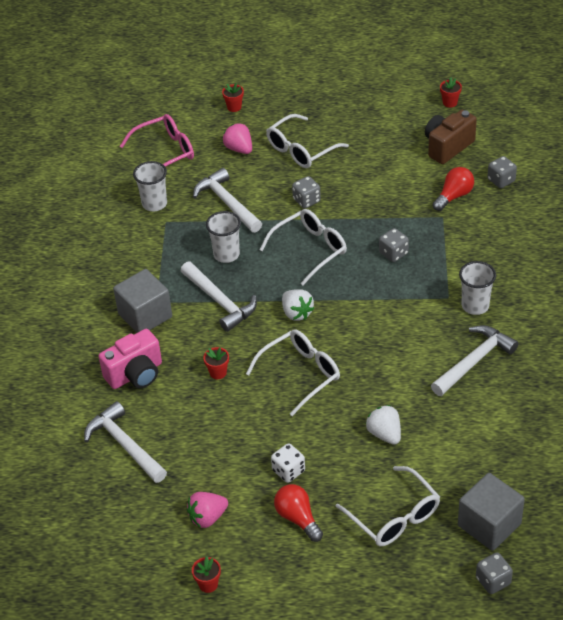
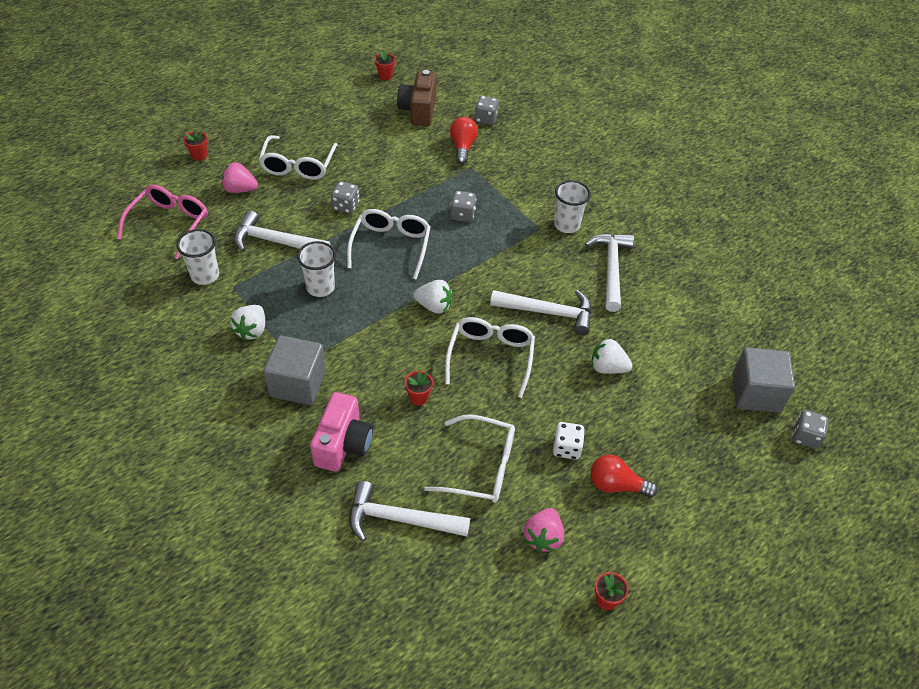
camera: 45 degrees left, 5 degrees up
white hammer [181,261,257,332] -> white hammer moved to [490,290,592,335]
white glasses [336,466,440,546] -> white glasses moved to [424,414,515,503]
none -> white strawberry [230,305,265,340]

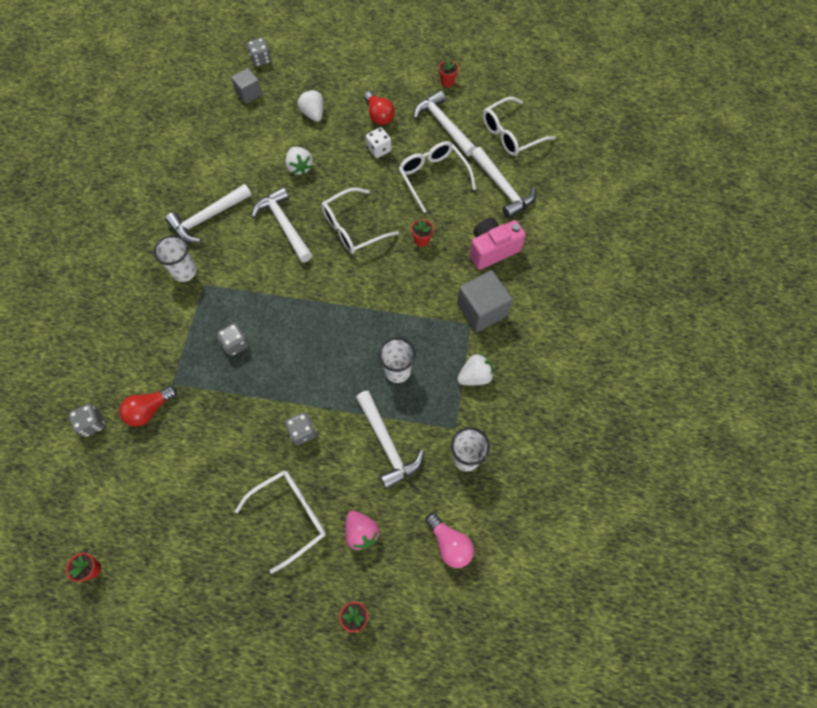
camera: 130 degrees left, 15 degrees up
pink glasses [117,185,208,259] -> pink light bulb [425,513,474,568]
white glasses [347,209,431,279] -> white glasses moved to [483,97,555,156]
brown camera [397,70,437,126] -> none
white strawberry [413,280,452,314] -> white strawberry moved to [298,90,324,122]
pink strawberry [524,508,564,552] -> white hammer [414,90,476,156]
grey cube [732,347,795,413] -> grey cube [231,68,262,104], size x0.62

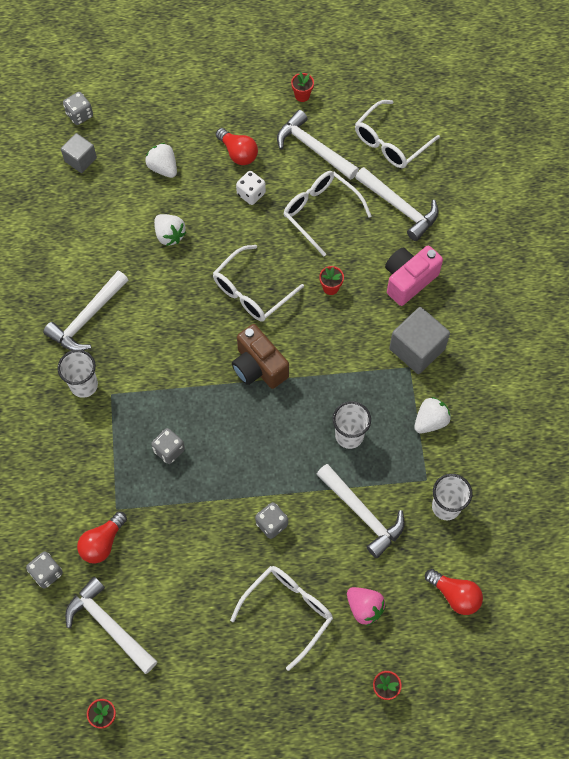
camera: 15 degrees left, 0 degrees up
white hammer [251,187,312,262] -> white hammer moved to [65,577,157,674]
pink light bulb [425,513,474,568] -> red light bulb [425,569,483,615]
none -> brown camera [232,324,289,389]

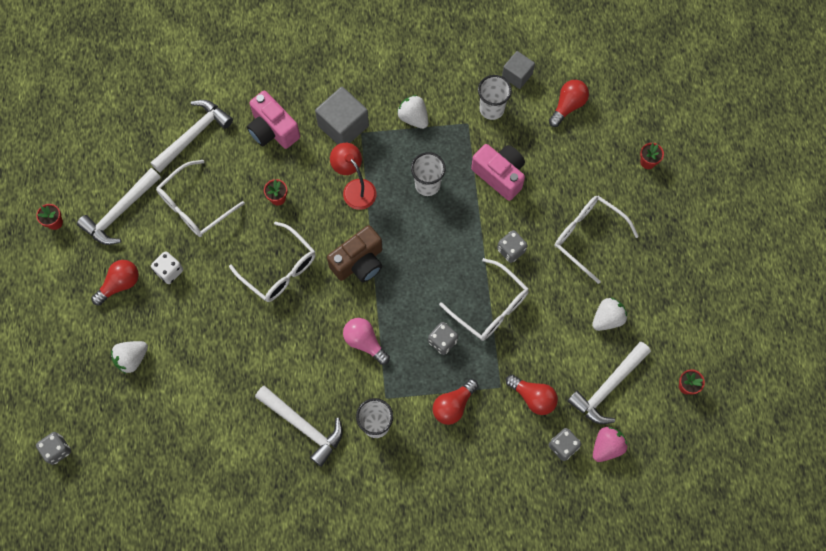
camera: 90 degrees left, 5 degrees up
grey cube [61,133,97,173] -> grey cube moved to [502,51,535,89]
white strawberry [154,214,186,246] -> white strawberry moved to [592,297,627,331]
white hammer [317,464,405,558] -> pink camera [471,144,525,201]
pink strawberry [347,587,386,626] -> pink strawberry moved to [593,427,628,462]
white glasses [355,100,440,168] -> white glasses moved to [439,258,529,341]
none -> red lamp [330,143,376,210]
none -> pink light bulb [343,318,390,365]
none -> red light bulb [433,379,478,425]

